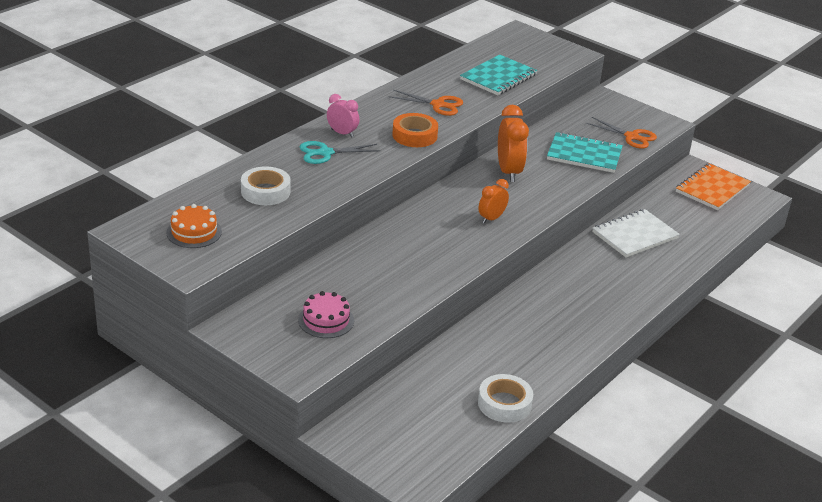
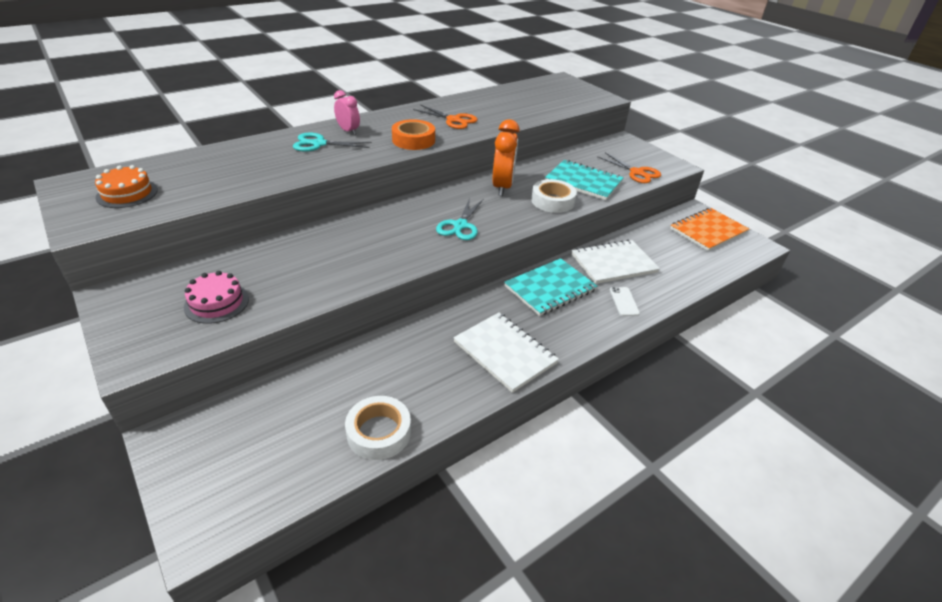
camera: 15 degrees right, 5 degrees up
white tape [241,166,291,205] -> white tape moved to [531,179,577,213]
turquoise notebook [460,54,537,95] -> turquoise notebook moved to [504,258,597,316]
orange clock [478,179,509,224] -> turquoise scissors [436,198,483,240]
none -> white notebook [453,313,559,393]
none -> white phone [610,287,640,316]

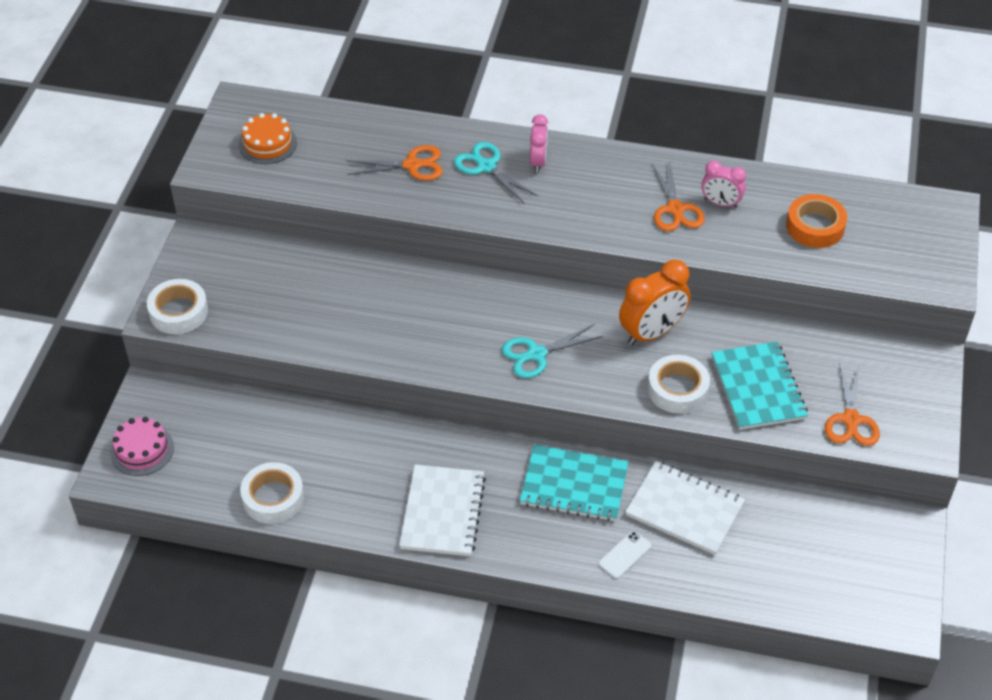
camera: 50 degrees right, 10 degrees up
pink cake [184,271,249,324] -> pink cake moved to [110,417,174,476]
orange tape [392,119,435,150] -> orange tape moved to [786,194,847,248]
orange notebook [670,208,749,251] -> none
none -> white tape [147,279,208,334]
none -> orange scissors [347,145,443,181]
none -> pink clock [701,161,746,208]

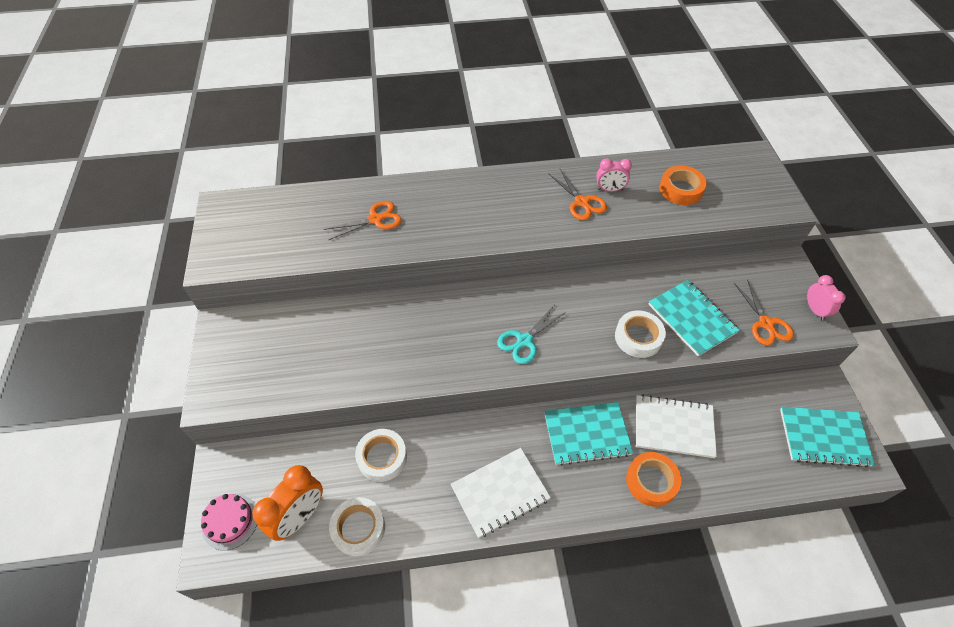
camera: 20 degrees left, 5 degrees up
white tape [147,279,208,334] -> white tape moved to [355,429,407,482]
orange cake [239,113,297,164] -> none
white notebook [399,464,486,556] -> white notebook turned 75 degrees clockwise [451,448,551,538]
turquoise scissors [454,142,538,203] -> none
pink clock [530,114,548,173] -> pink clock moved to [807,275,845,320]
white phone [599,531,651,579] -> orange tape [626,452,681,507]
orange clock [619,260,691,346] -> orange clock moved to [253,465,323,541]
none -> turquoise notebook [780,407,875,468]

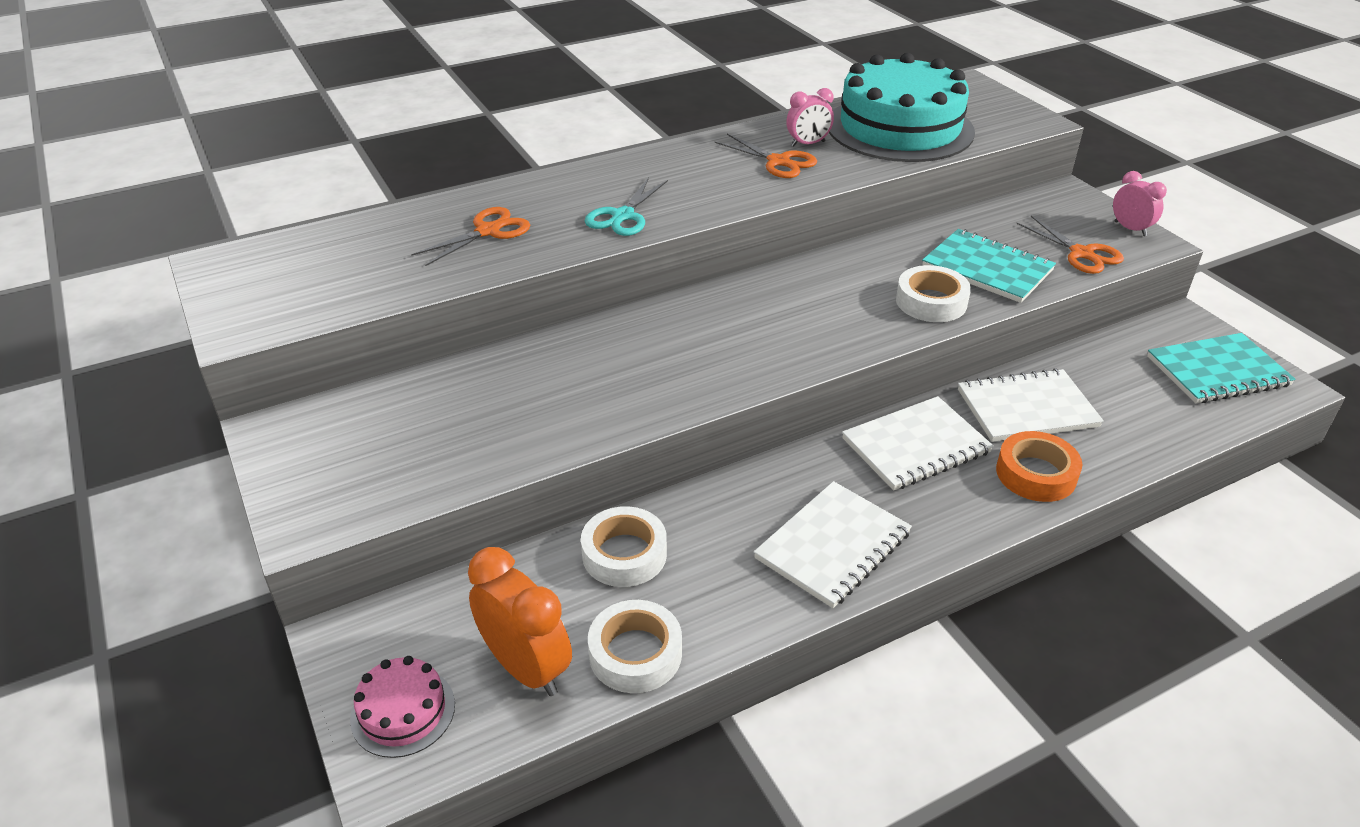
camera: 20 degrees left, 15 degrees down
orange clock [253,465,323,541] -> orange clock turned 60 degrees counterclockwise [468,547,572,696]
turquoise scissors [497,304,566,364] -> turquoise scissors moved to [585,177,668,236]
turquoise notebook [544,402,633,466] -> white notebook [842,396,994,491]
orange tape [660,166,707,205] -> turquoise cake [829,53,975,162]

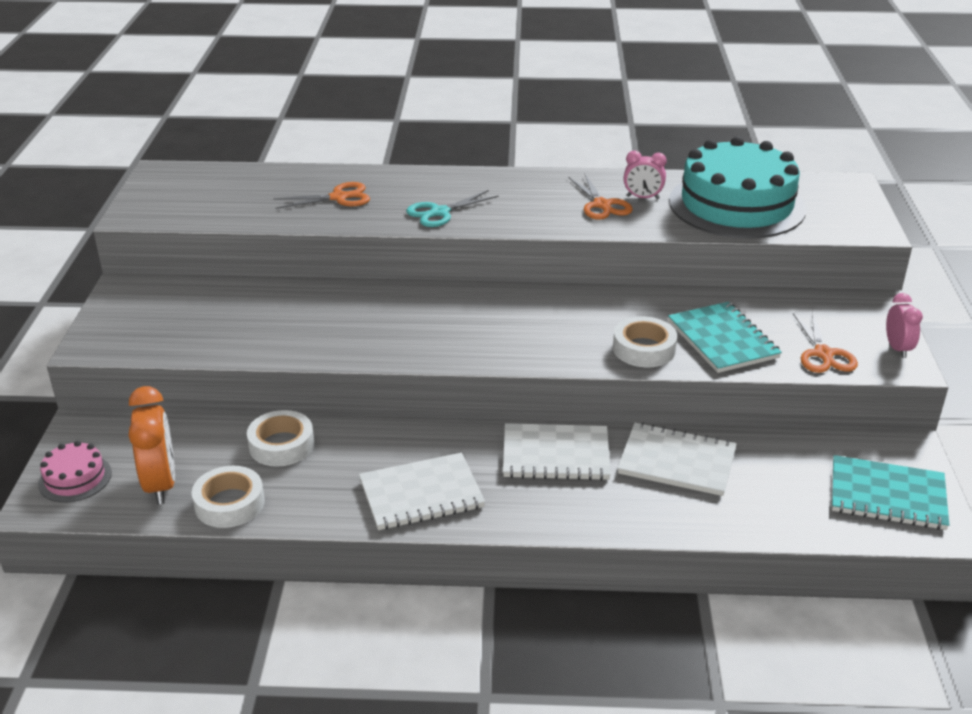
camera: 30 degrees right, 5 degrees down
orange tape [996,431,1082,502] -> none

